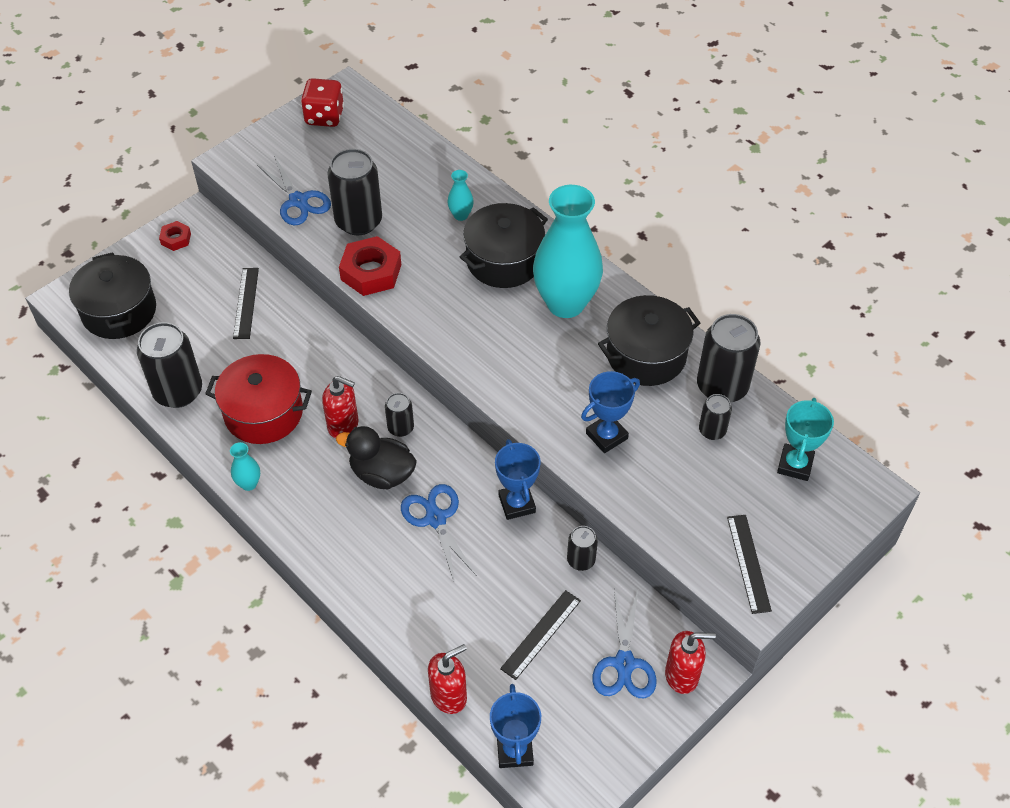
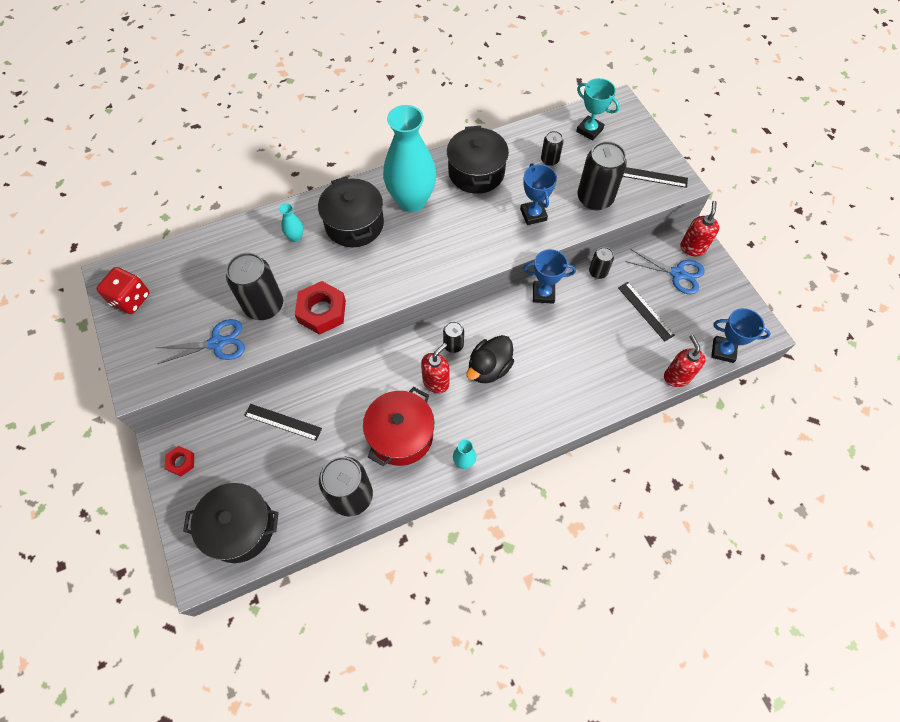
camera: 70 degrees left, 10 degrees up
blue scissors [401,484,477,583] -> none
black can [697,314,761,403] -> black can moved to [577,141,627,210]

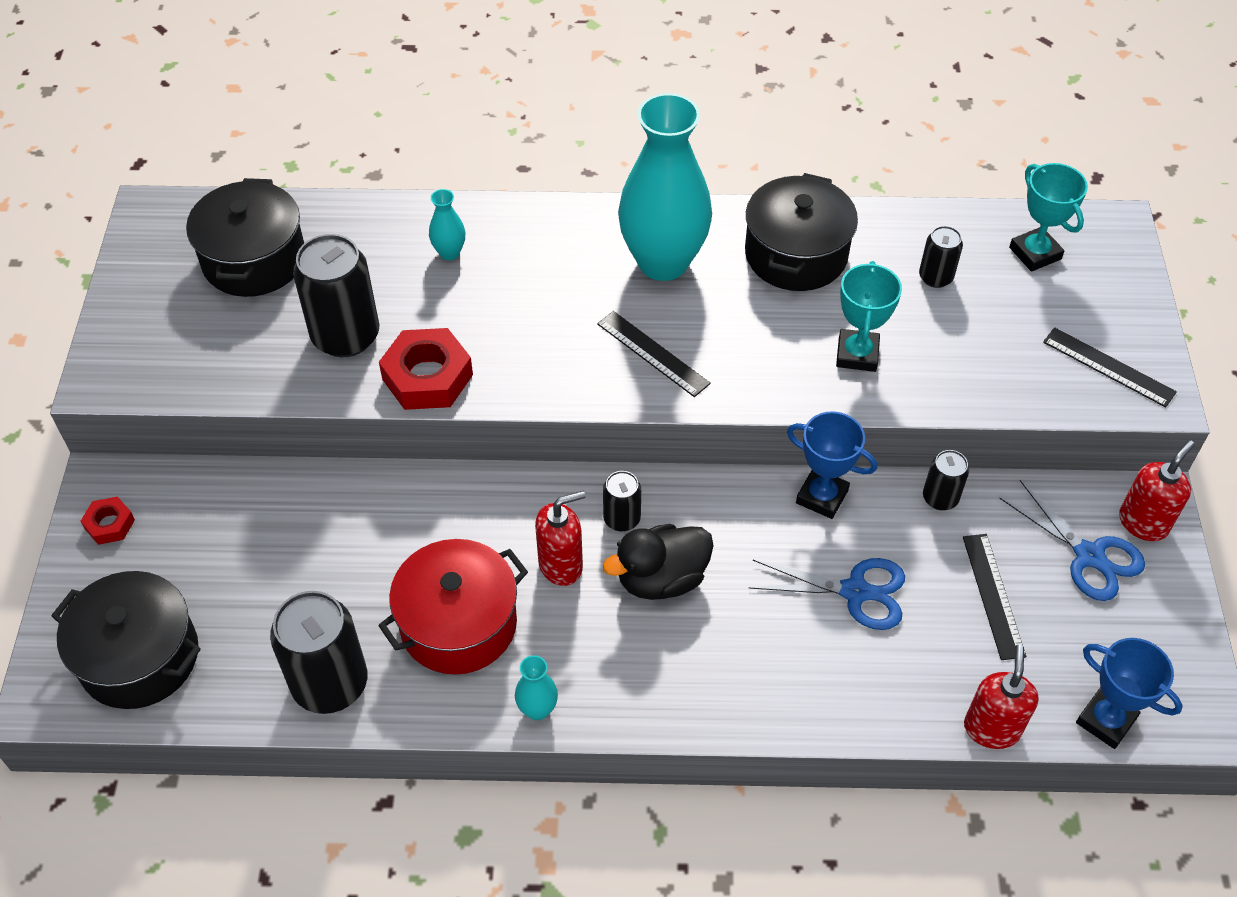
camera: 25 degrees right, 10 degrees down
red dice [97,267,150,314] -> none
blue scissors [157,319,245,364] -> blue scissors moved to [749,558,905,630]
black ruler [244,404,322,441] -> black ruler moved to [597,311,711,397]
black pot [318,176,384,247] -> black pot moved to [186,178,304,297]
blue trophy [520,163,557,225] -> turquoise trophy [836,261,902,372]
black can [577,141,627,210] -> none

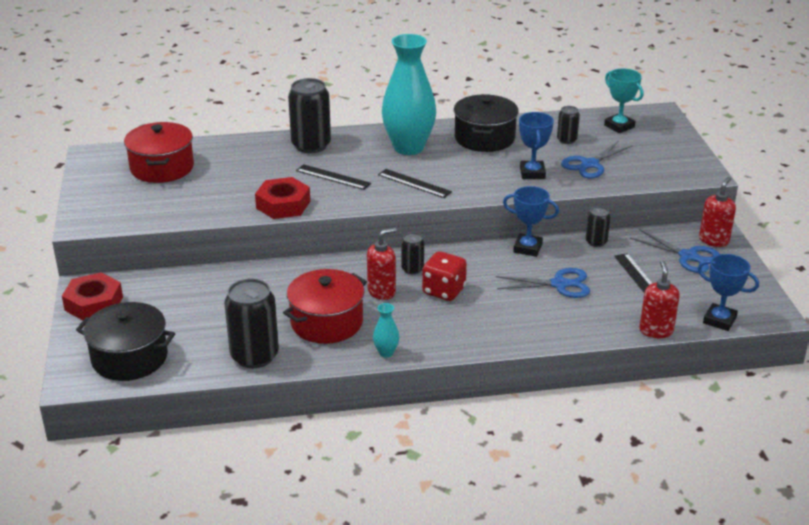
camera: 10 degrees left, 20 degrees down
red nut [80,496,135,545] -> red nut [62,272,123,320], size x1.86
black pot [186,178,304,297] -> red pot [124,122,194,183]
black can [293,234,379,357] -> black can moved to [288,78,331,153]
turquoise vase [429,189,465,260] -> none
black duck [603,524,714,600] -> red dice [422,251,467,301]
turquoise trophy [836,261,902,372] -> blue trophy [519,112,554,179]
black ruler [1043,327,1177,407] -> black ruler moved to [296,164,371,190]
none -> blue scissors [561,141,632,178]

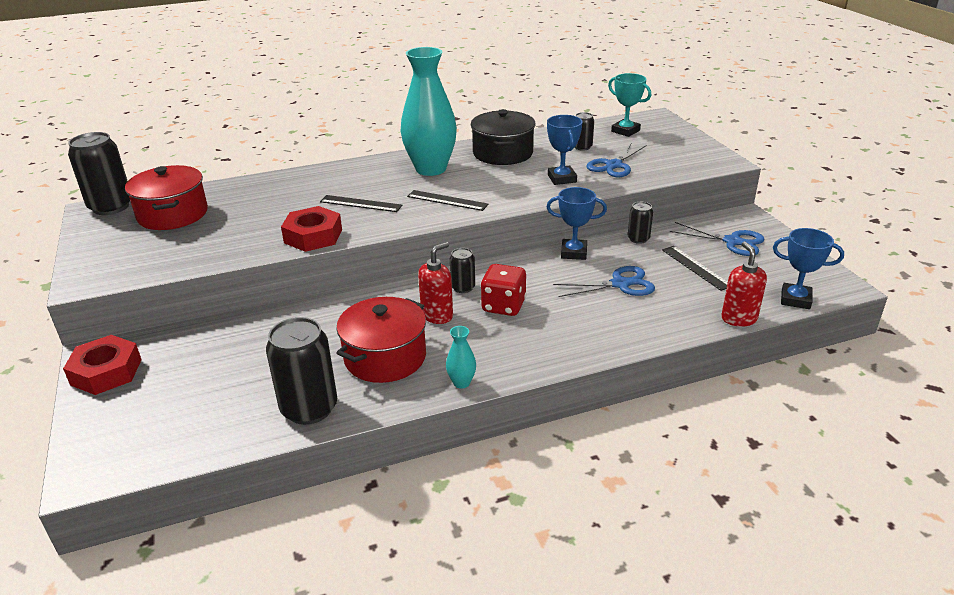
camera: 10 degrees left, 0 degrees up
black pot [76,302,175,381] -> none
black can [288,78,331,153] -> black can moved to [68,132,130,215]
red soap dispenser [699,177,736,247] -> none

